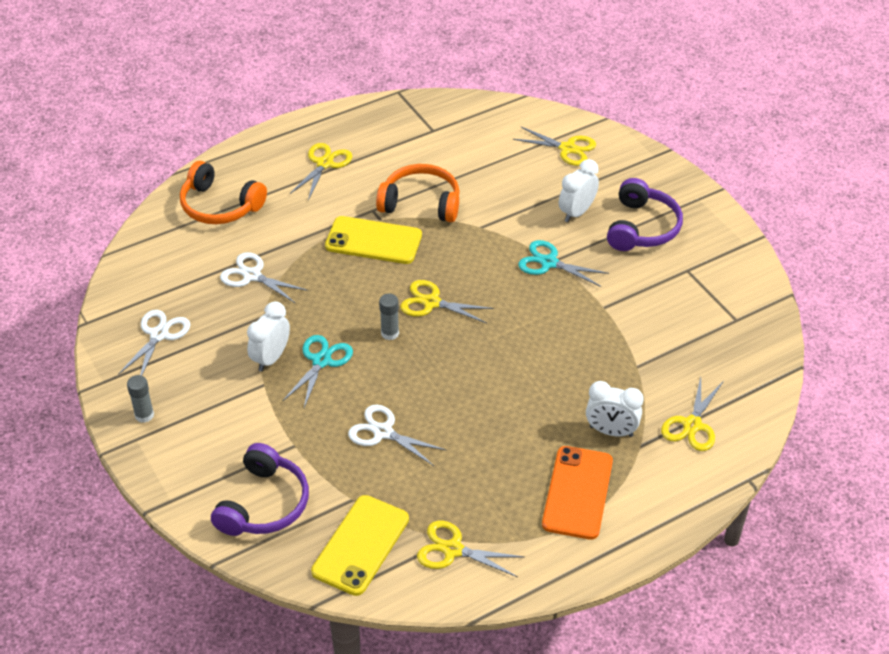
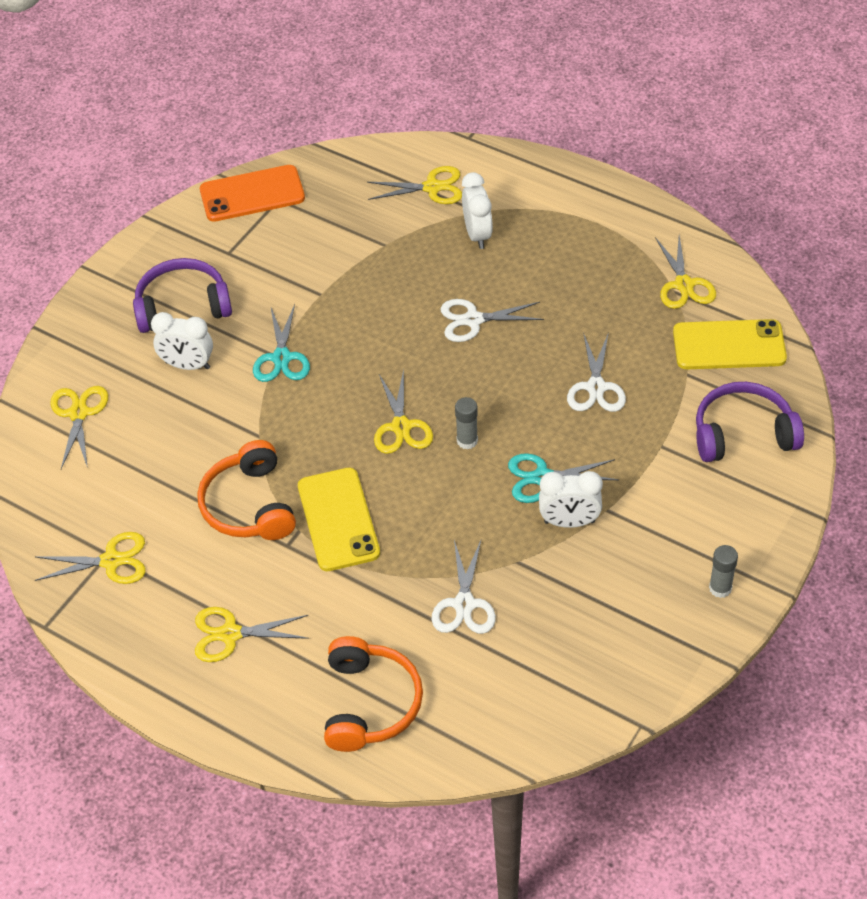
camera: 115 degrees left, 5 degrees up
white scissors [118,310,191,376] -> white scissors moved to [440,299,544,342]
orange phone [542,446,613,540] -> orange phone moved to [200,165,305,222]
none -> yellow scissors [35,532,146,584]

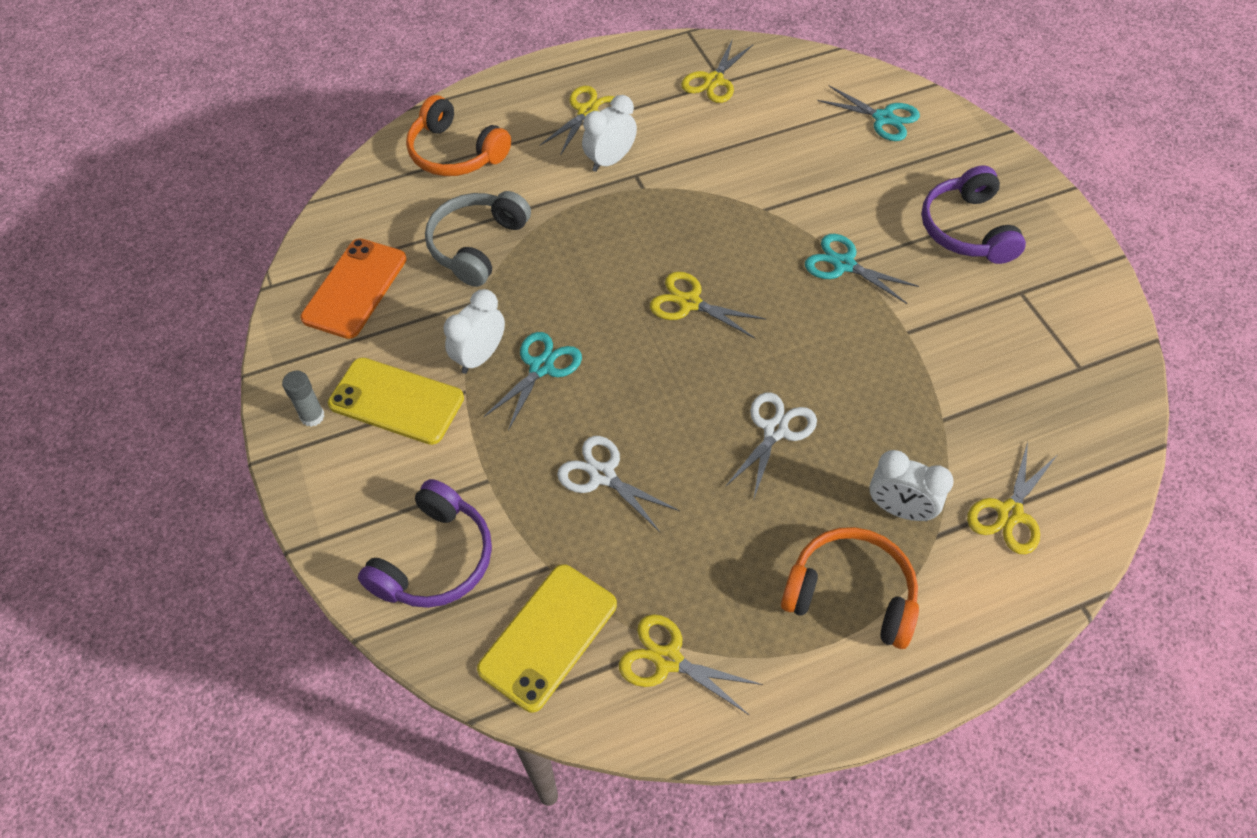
camera: 125 degrees right, 5 degrees up
yellow scissors [50,386,108,469] -> turquoise scissors [817,85,920,141]
purple headphones [133,258,232,333] -> purple headphones turned 150 degrees clockwise [921,166,1026,264]
white clock [151,312,213,370] -> white clock moved to [582,95,637,172]
orange headphones [197,440,296,540] -> orange headphones moved to [781,527,919,649]
orange phone [200,165,305,222] -> orange phone moved to [300,238,407,339]
yellow phone [298,467,380,571] -> yellow phone moved to [328,357,464,445]
white scissors [432,540,496,634] -> grey headphones [425,191,531,287]
grey glue stick [455,397,478,450] -> none

